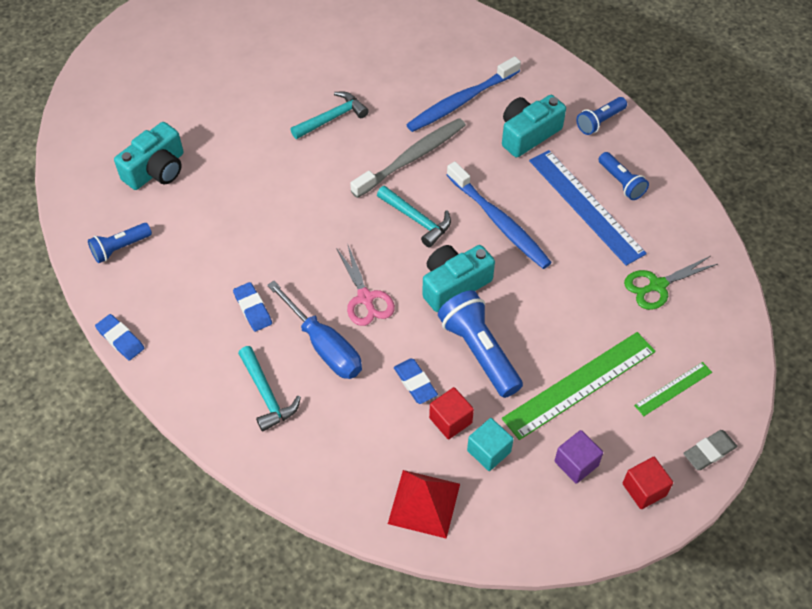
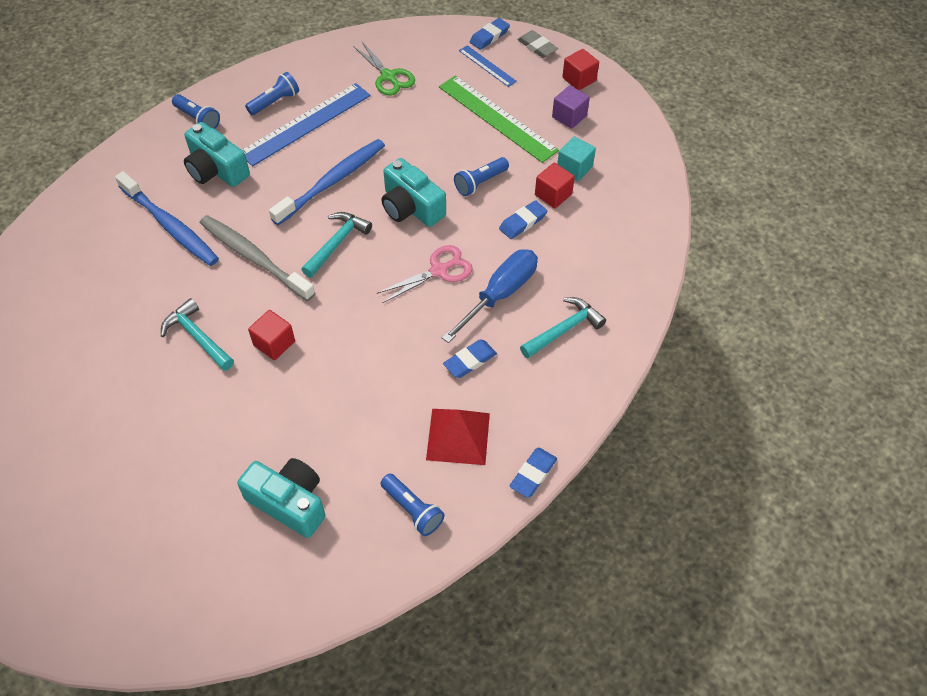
camera: 100 degrees left, 0 degrees up
red pyramid [388,470,460,539] -> red pyramid moved to [426,409,490,465]
blue flashlight [438,290,523,398] -> blue flashlight [454,157,509,196], size x0.60
green ruler [634,362,712,416] -> blue ruler [459,45,517,87]
none -> red cube [248,310,295,360]
none -> blue eraser [470,18,510,50]

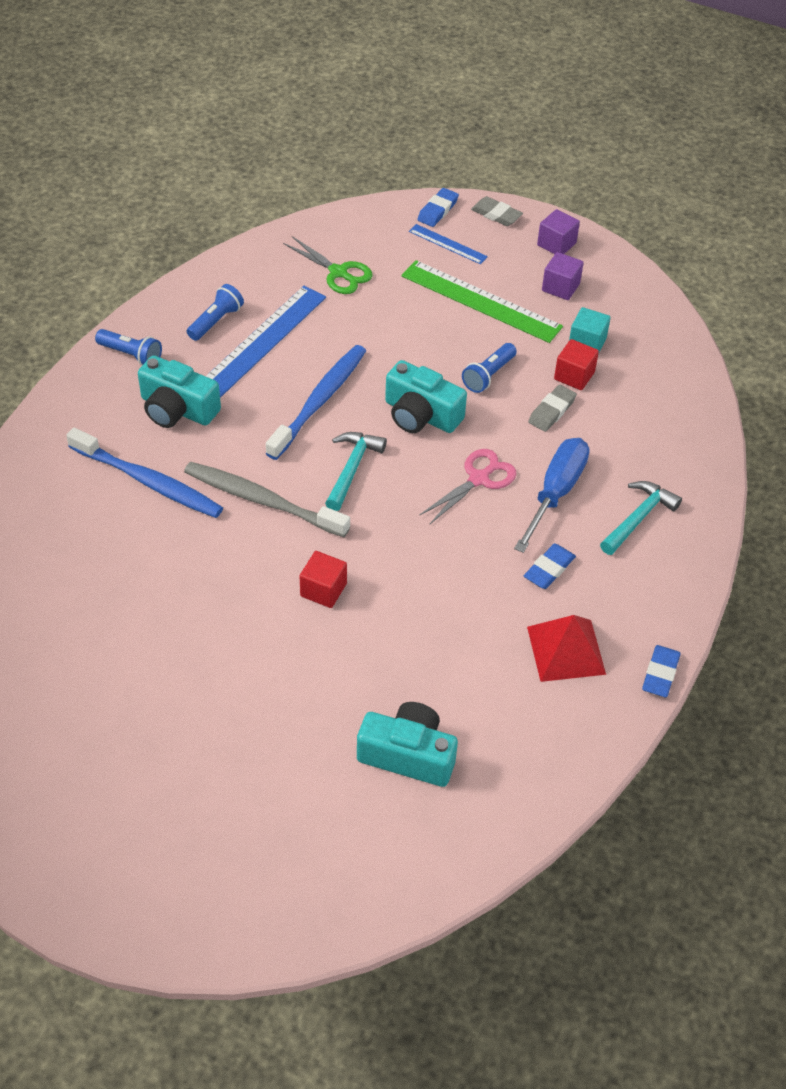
camera: 15 degrees left, 5 degrees down
turquoise hammer [161,298,234,371] -> none
blue flashlight [381,474,445,536] -> none
blue eraser [499,200,547,239] -> grey eraser [528,385,577,432]
red cube [562,49,599,90] -> purple cube [537,209,580,254]

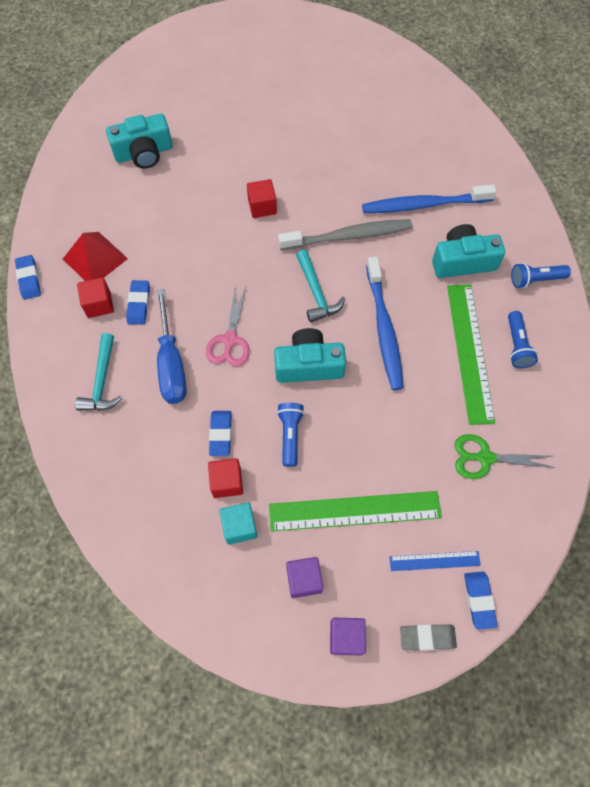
camera: 145 degrees right, 15 degrees up
blue ruler [206,286,326,398] -> green ruler [447,284,495,425]
grey eraser [528,385,577,432] -> blue eraser [209,411,232,456]
none -> red cube [77,277,114,318]

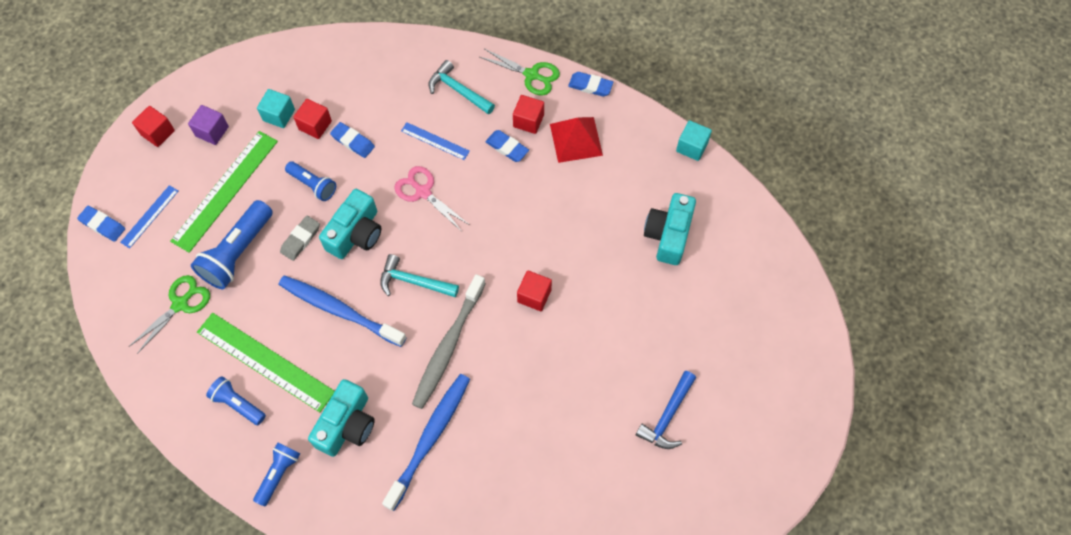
camera: 125 degrees right, 0 degrees up
blue screwdriver [157,289,186,404] -> blue ruler [401,122,470,160]
purple cube [330,618,366,655] -> red cube [132,106,175,147]
grey eraser [400,624,457,650] -> grey eraser moved to [280,215,320,261]
none -> blue flashlight [191,200,273,289]
none -> green scissors [480,49,560,95]
none -> blue hammer [636,371,696,449]
none -> turquoise cube [676,120,712,161]

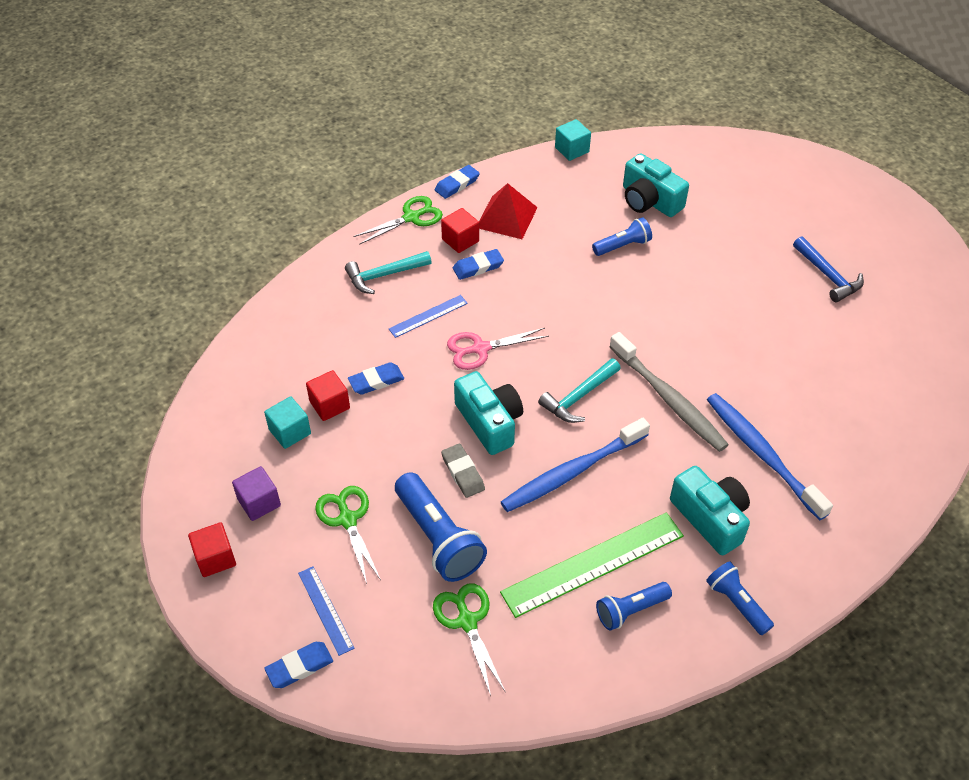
camera: 60 degrees left, 15 degrees down
green ruler [170,131,278,253] -> green scissors [315,486,381,584]
blue flashlight [285,161,336,201] -> blue flashlight moved to [592,217,652,256]
red cube [517,270,552,311] -> none

